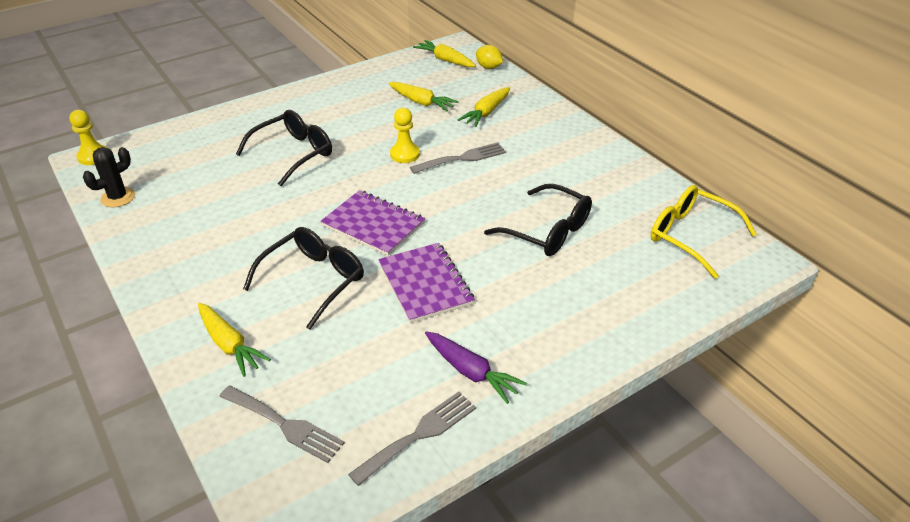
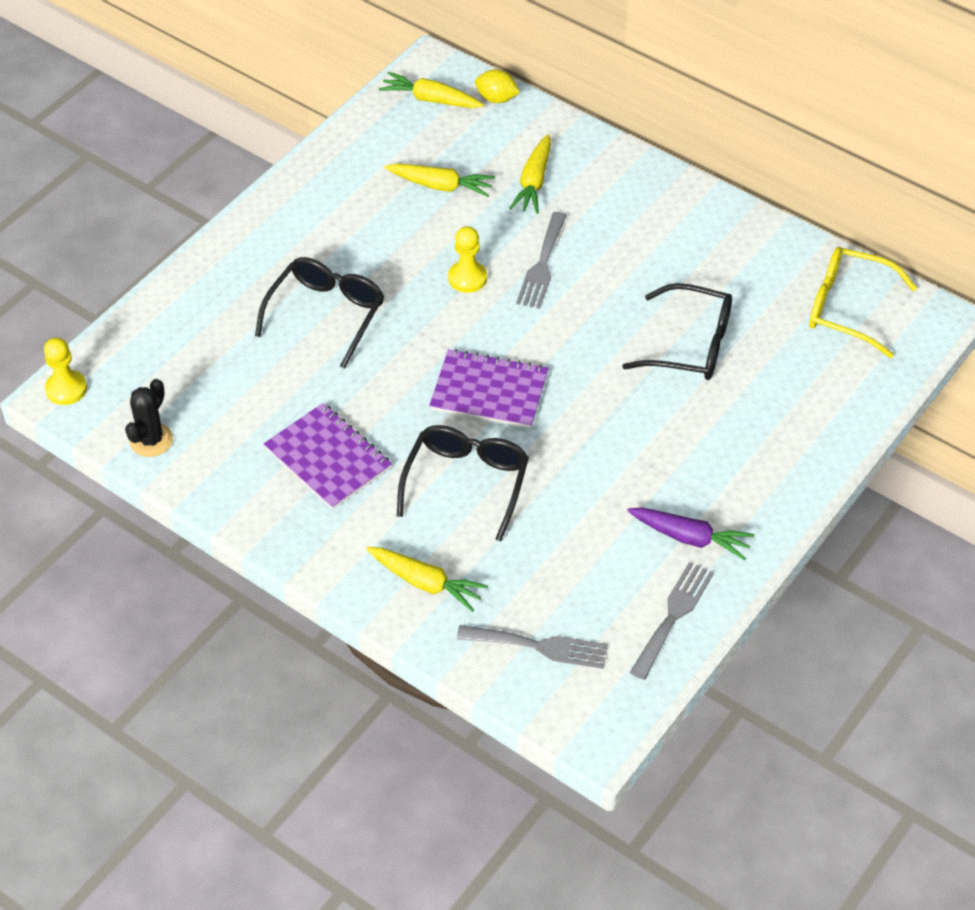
camera: 20 degrees left, 10 degrees up
purple notebook [378,243,475,323] -> purple notebook moved to [264,403,392,510]
grey fork [410,142,506,174] -> grey fork turned 150 degrees clockwise [516,212,567,309]

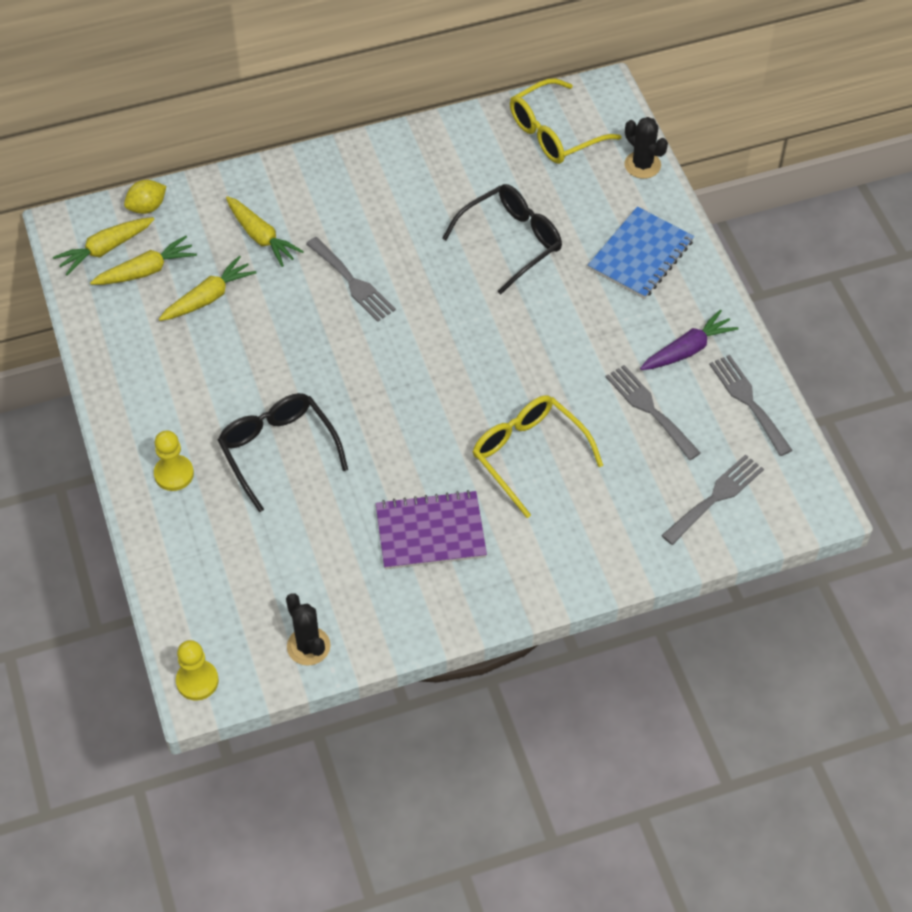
camera: 55 degrees left, 5 degrees up
yellow carrot [367,547,488,612] -> yellow carrot moved to [90,236,197,285]
black glasses [397,425,529,541] -> yellow glasses [473,395,603,518]
purple notebook [429,349,549,429] -> none
yellow pawn [448,226,487,293] -> yellow pawn moved to [154,431,194,491]
none -> blue notebook [588,207,694,299]
none -> grey fork [606,365,700,460]
none -> black cactus [624,117,668,179]

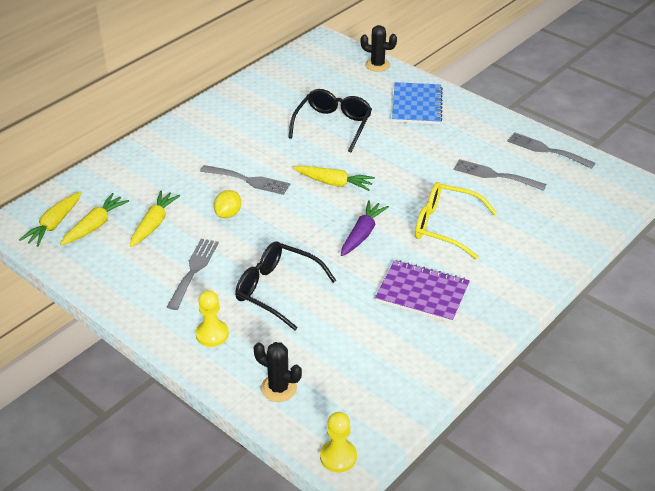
camera: 30 degrees left, 15 degrees down
yellow lemon [124,180,166,214] -> yellow lemon moved to [214,190,241,218]
yellow carrot [226,196,304,267] -> yellow carrot moved to [293,166,375,191]
black cactus [286,593,331,666] -> black cactus moved to [254,342,302,402]
purple notebook [376,490,487,570] -> purple notebook turned 60 degrees clockwise [375,260,470,323]
yellow glasses [510,78,622,164] -> none
purple carrot [640,309,738,370] -> purple carrot moved to [341,200,389,256]
grey fork [661,454,764,545] -> grey fork moved to [167,239,219,310]

